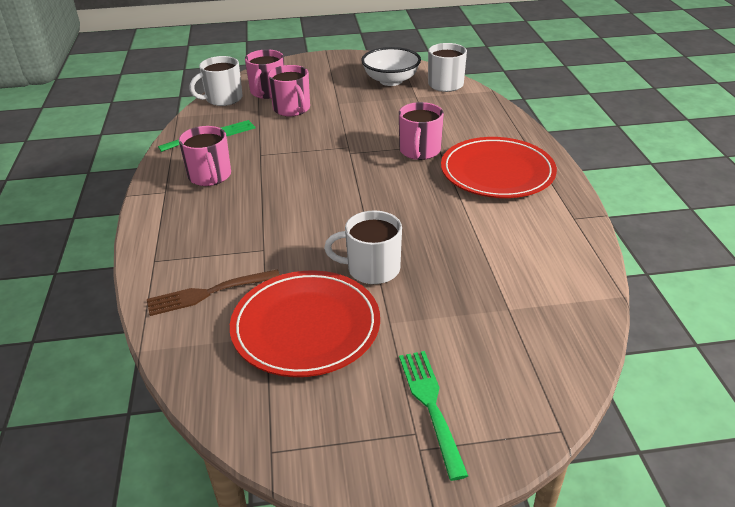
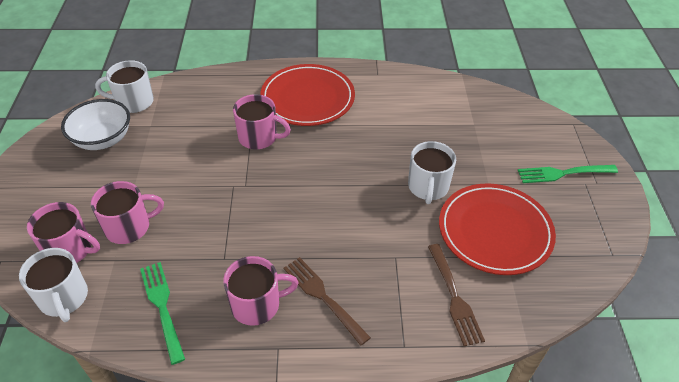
camera: 85 degrees left, 10 degrees up
none -> brown fork [284,257,371,346]

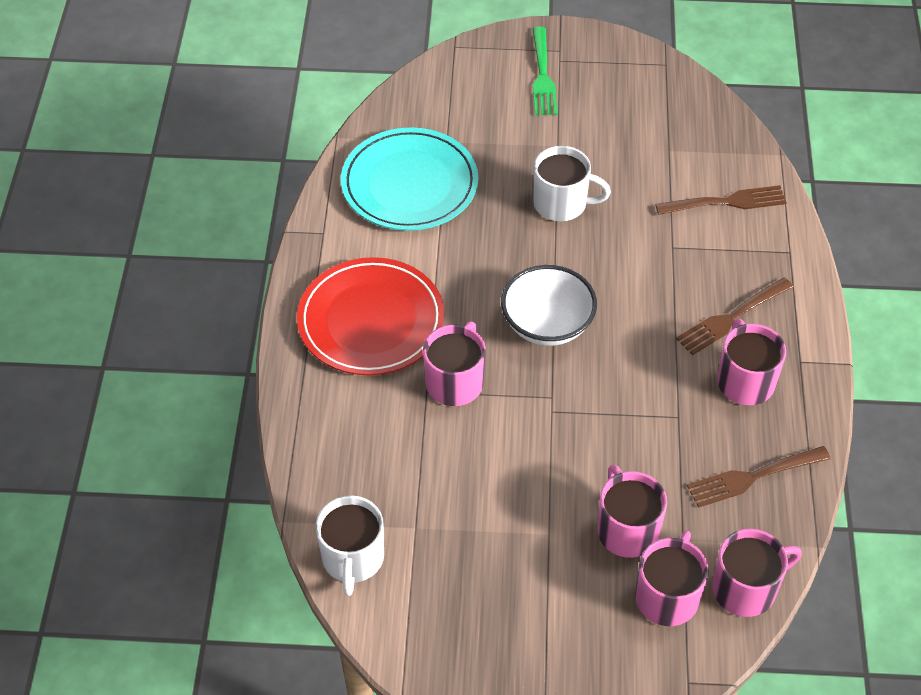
camera: 85 degrees left, 5 degrees up
white mug [19,248,88,322] -> pink mug [712,529,802,617]
white bowl [61,99,130,150] -> white bowl moved to [501,265,597,346]
green fork [140,262,185,365] -> brown fork [687,446,831,508]
red plate [439,183,556,275] -> none
none -> turquoise plate [341,127,478,231]

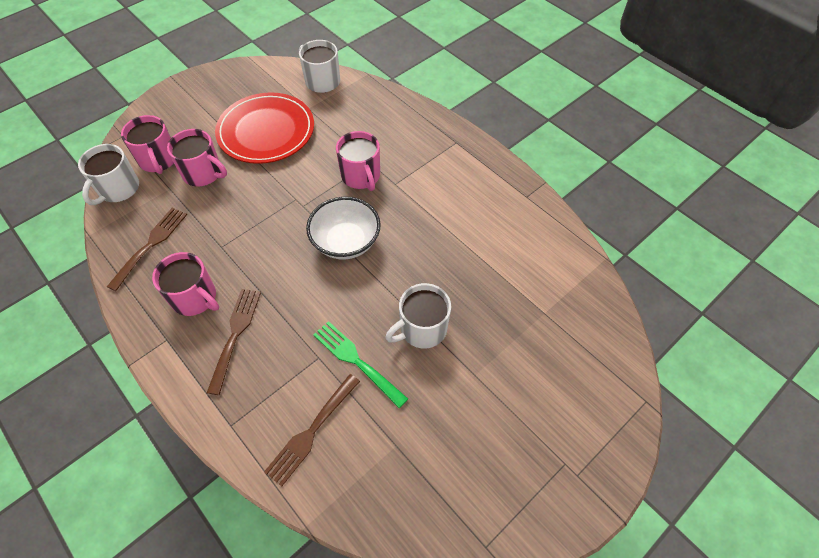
camera: 135 degrees right, 5 degrees up
red plate [297,257,445,375] -> red plate moved to [215,92,314,164]
turquoise plate [341,127,478,231] -> none
green fork [533,27,558,115] -> green fork moved to [313,321,408,408]
pink mug [712,529,802,617] -> white mug [78,144,139,205]

